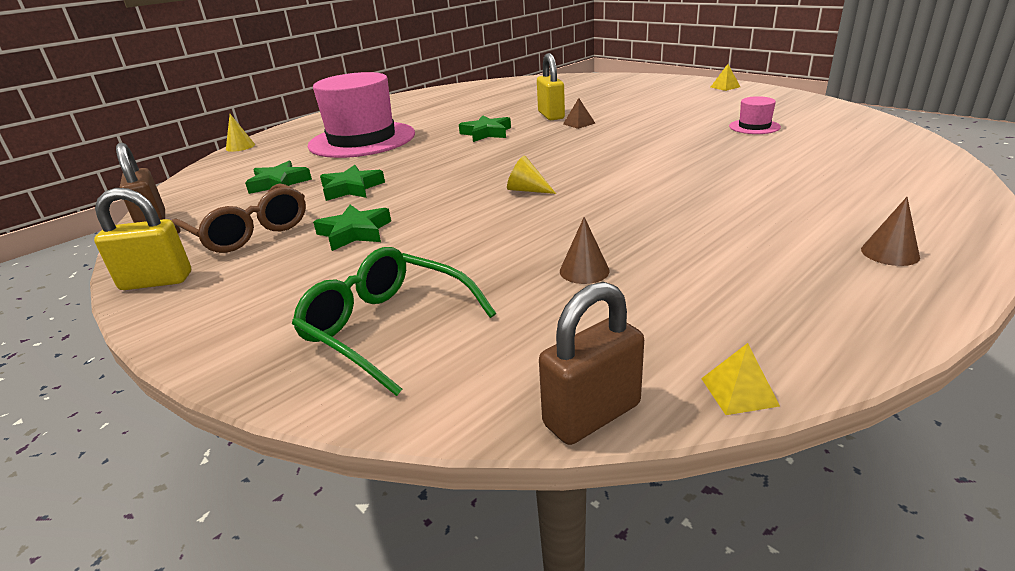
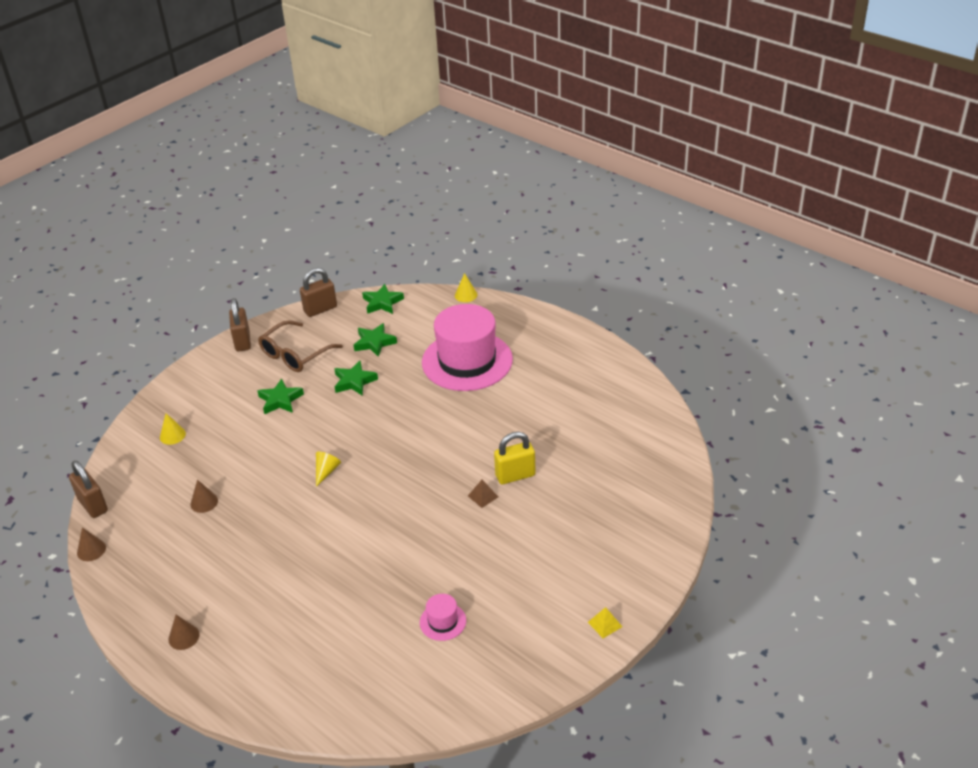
camera: 85 degrees right, 10 degrees up
yellow padlock [94,188,191,290] -> brown padlock [229,298,251,351]
green glasses [292,247,496,396] -> yellow cone [160,413,186,445]
green star [459,115,511,142] -> green star moved to [362,284,404,314]
yellow pyramid [701,343,780,415] -> brown cone [77,527,106,561]

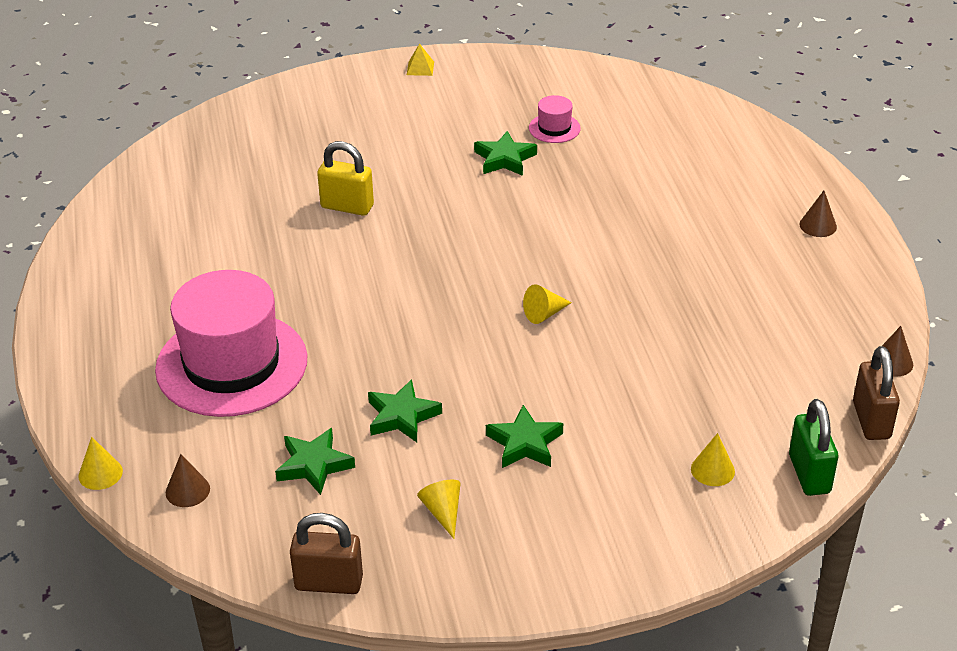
camera: 145 degrees left, 0 degrees up
brown cone [190,479,218,513] -> brown cone moved to [166,454,210,507]
brown padlock [229,298,251,351] -> none
brown glasses [258,320,343,372] -> yellow cone [417,480,461,539]
green star [362,284,404,314] -> green star moved to [474,131,537,176]
brown pyramid [468,480,498,508] -> none
none -> green padlock [789,399,838,496]

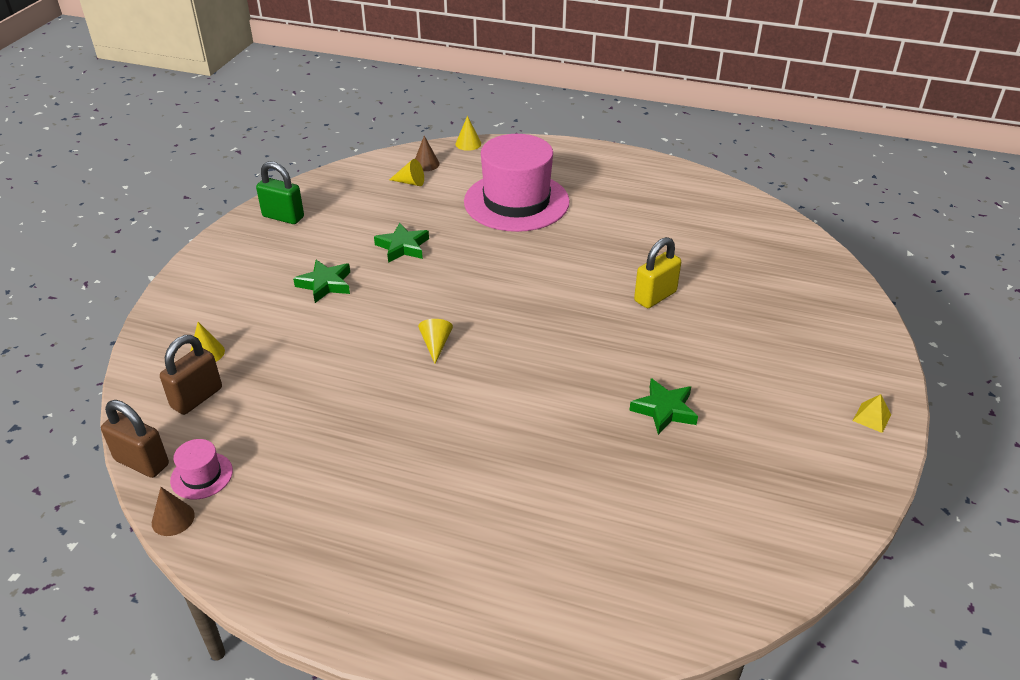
camera: 120 degrees right, 0 degrees up
green star [275,428,355,495] -> none
brown padlock [290,513,363,594] -> brown padlock moved to [160,335,222,415]
yellow cone [417,480,461,539] -> yellow cone moved to [389,159,424,186]
pink hat [529,95,581,143] -> pink hat moved to [170,439,233,499]
green padlock [789,399,838,496] -> green padlock moved to [256,161,304,224]
brown cone [799,191,837,237] -> none

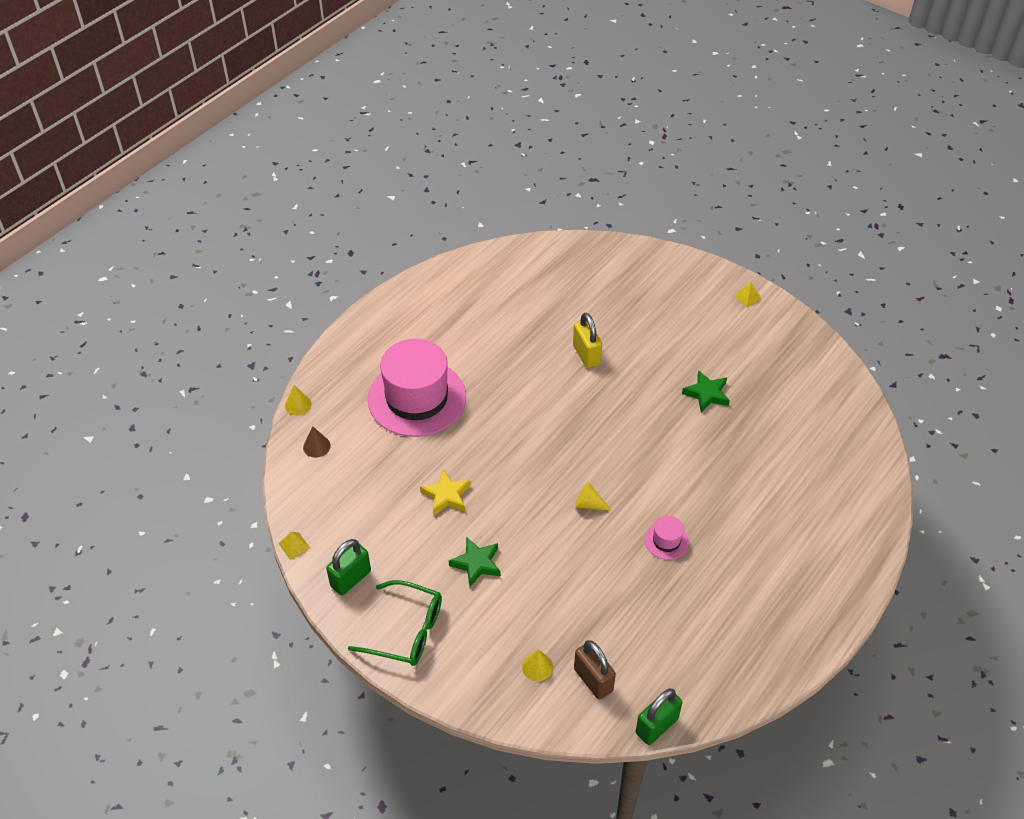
camera: 70 degrees left, 10 degrees up
brown padlock [101,400,169,478] -> green padlock [636,688,682,745]
brown cone [152,487,195,536] -> none
pink hat [170,439,233,499] -> pink hat moved to [645,516,689,560]
green star [374,223,429,263] -> yellow star [420,469,471,515]
yellow cone [389,159,424,186] -> none
none -> yellow pyramid [279,532,310,560]
none -> green glasses [348,580,442,666]

